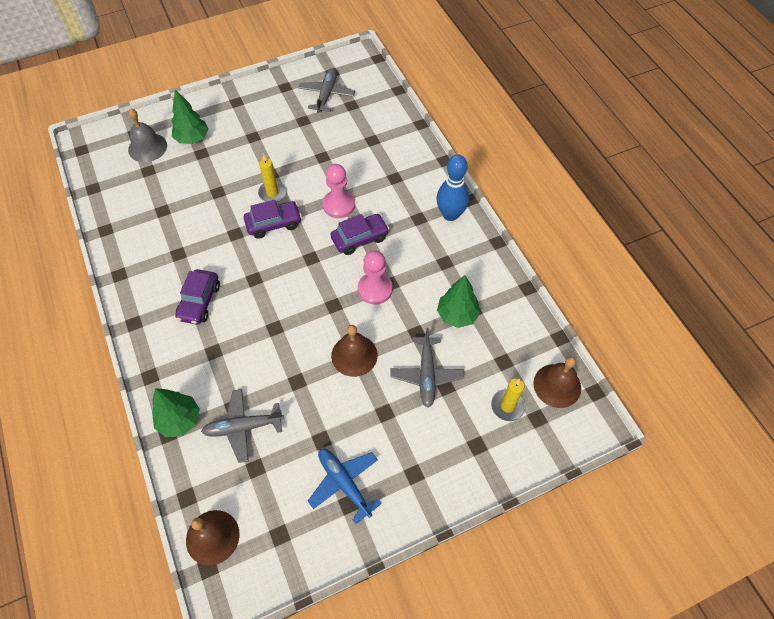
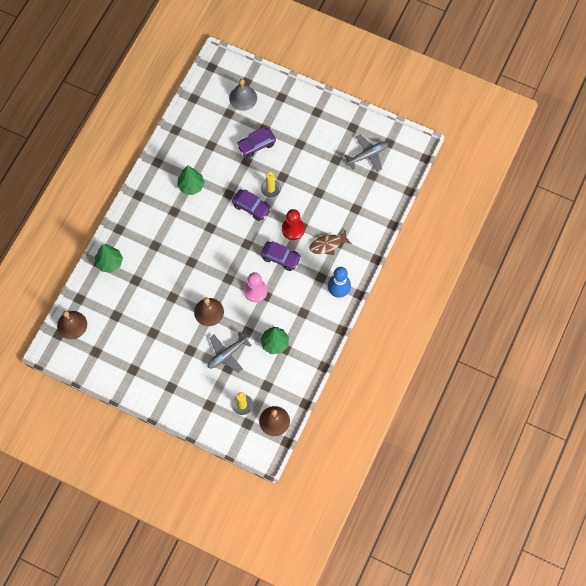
camera: 50 degrees right, 10 degrees up
green tree [172,89,208,144] -> green tree moved to [177,165,205,195]
purple car [175,269,220,325] -> purple car moved to [237,127,276,158]
grey plane [201,389,284,463] -> none
blue plane [308,448,382,524] -> none
pink pawn [323,164,355,218] -> red pawn [282,209,305,240]
none -> brown fish [310,230,352,255]

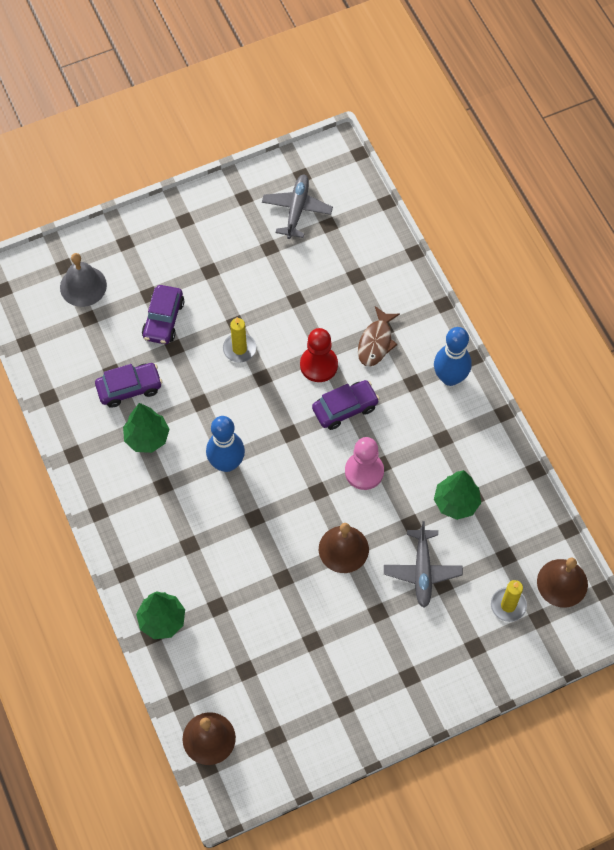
camera: 50 degrees left, 5 degrees down
purple car [232,189,271,221] -> purple car moved to [95,363,162,408]
none -> blue bowling pin [206,416,245,472]

